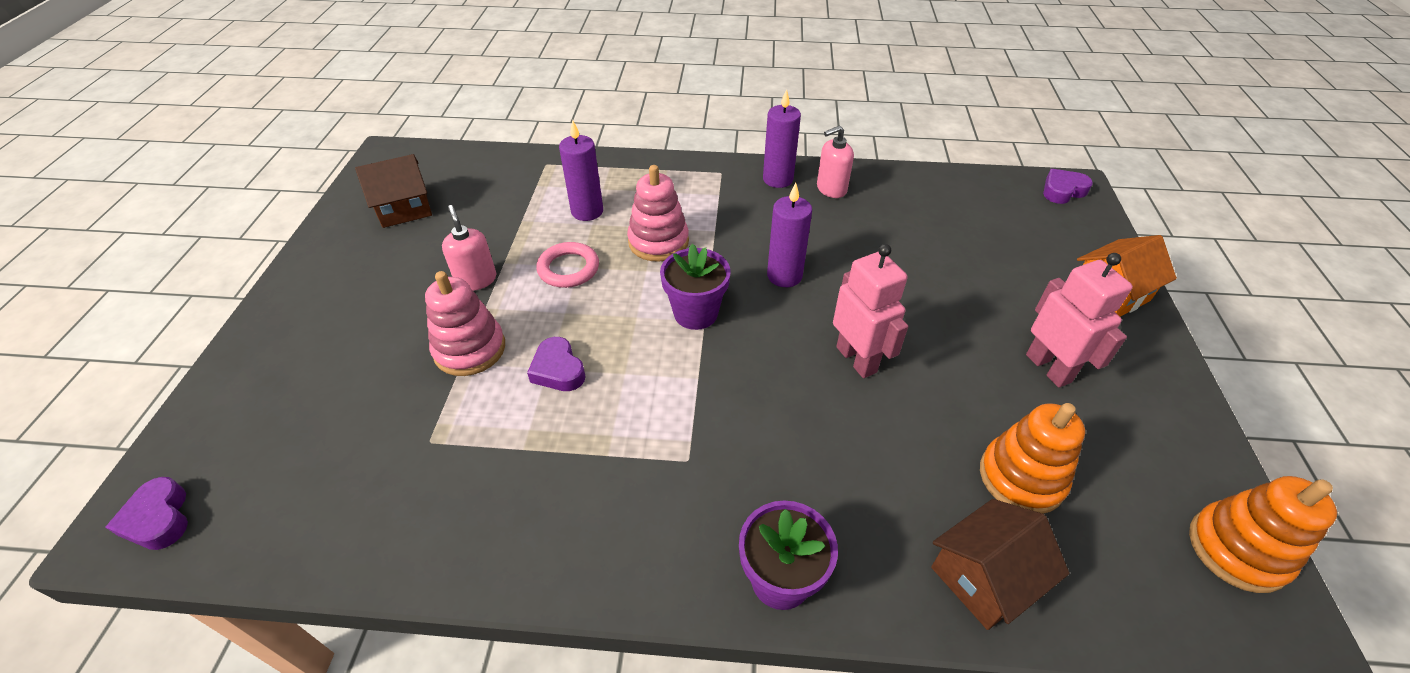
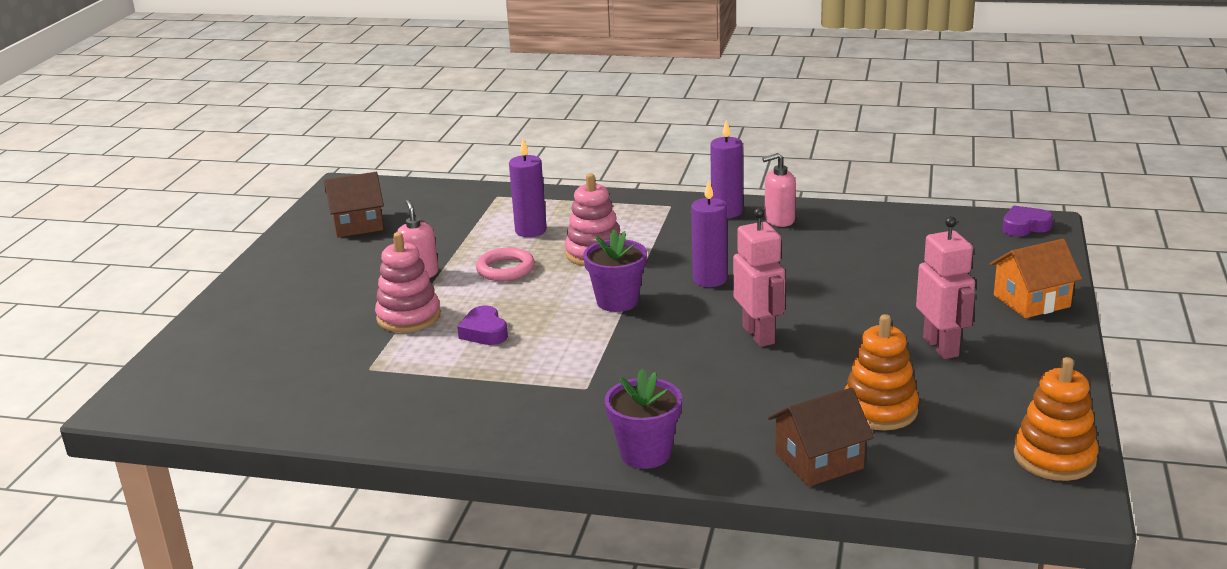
camera: 10 degrees right, 20 degrees down
purple heart [105,477,188,550] -> none

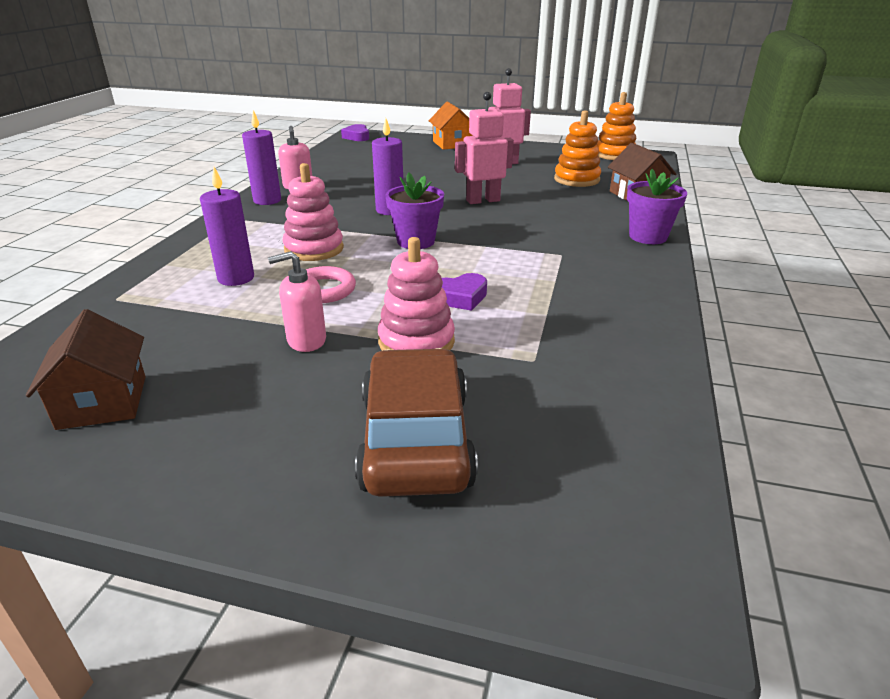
camera: 90 degrees left, 5 degrees up
none -> brown car [355,348,478,497]

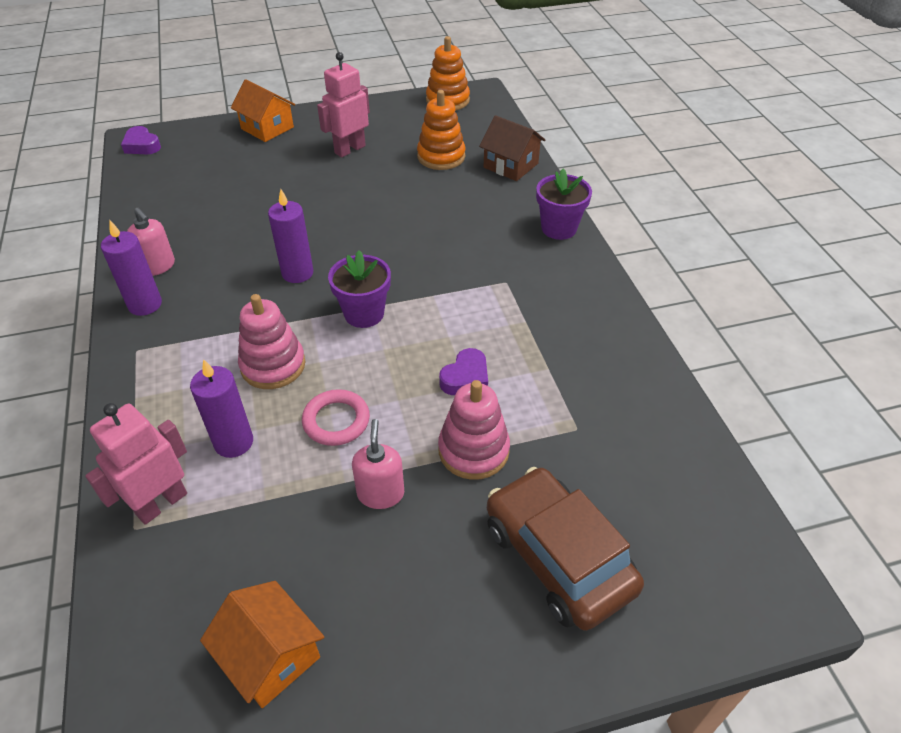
camera: 30 degrees left, 15 degrees up
brown house [26,309,146,430] -> orange house [200,581,324,708]
pink soap dispenser [268,251,326,352] -> pink soap dispenser turned 135 degrees clockwise [352,419,404,509]
pink robot [455,92,514,204] -> pink robot moved to [85,403,187,525]

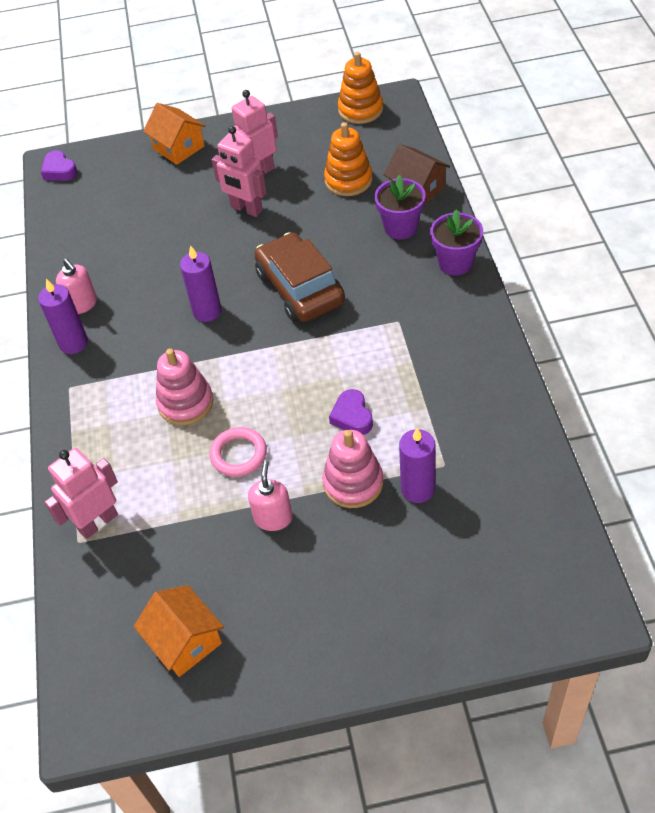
camera: 10 degrees right, 5 degrees up
purple candle [190,359,253,458] -> purple candle moved to [399,428,435,503]
purple flower pot [328,250,391,328] -> purple flower pot moved to [375,175,426,239]
purple heart [439,348,488,395] -> purple heart turned 120 degrees clockwise [329,389,373,435]
brown car [487,467,644,631] -> brown car moved to [254,232,345,323]
none -> pink robot [212,126,267,217]

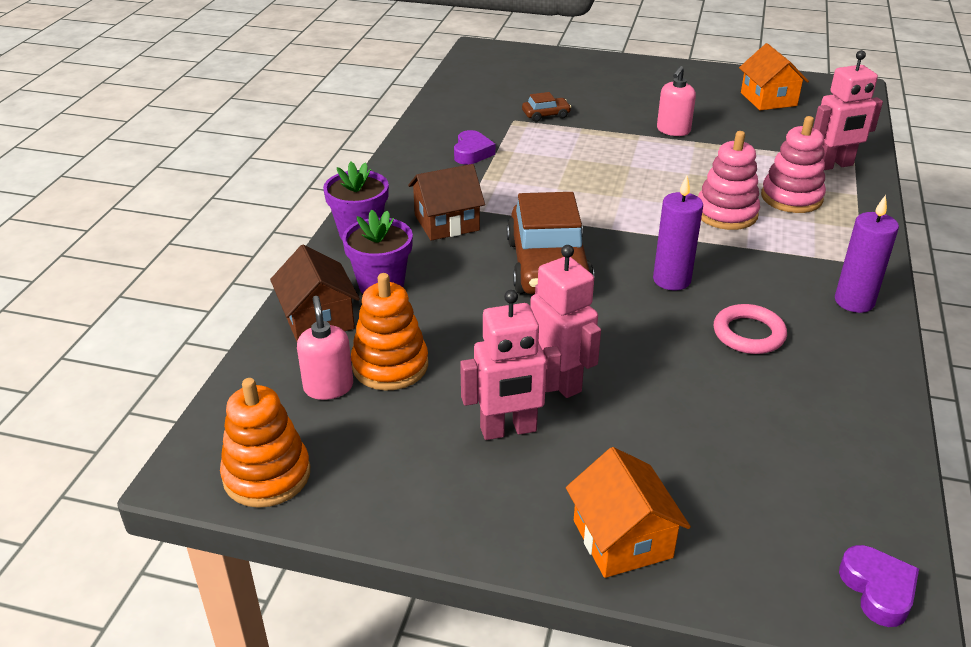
camera: 160 degrees left, 15 degrees down
pink soap dispenser [56,258,97,314] -> pink soap dispenser moved to [297,296,353,400]
pink ring [210,427,267,477] -> pink ring moved to [714,304,787,354]
pink stacking toy [322,430,383,508] -> pink stacking toy moved to [761,116,826,213]
purple heart [329,389,373,435] -> purple heart moved to [454,130,495,165]
purple candle [399,428,435,503] -> brown car [522,92,571,122]
none -> brown house [408,164,485,241]

